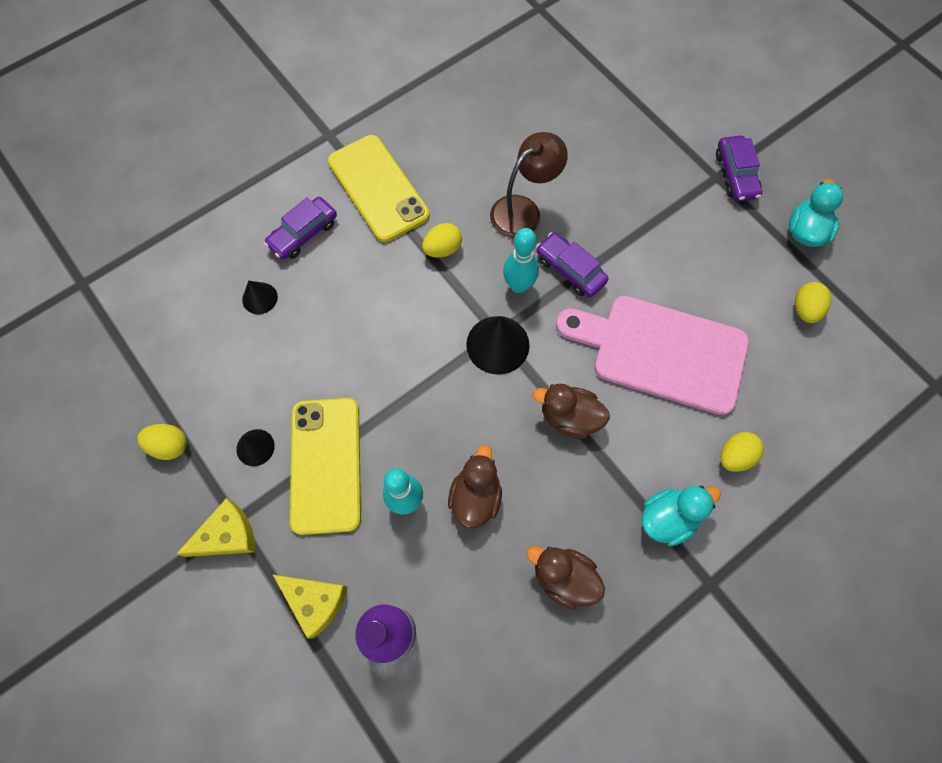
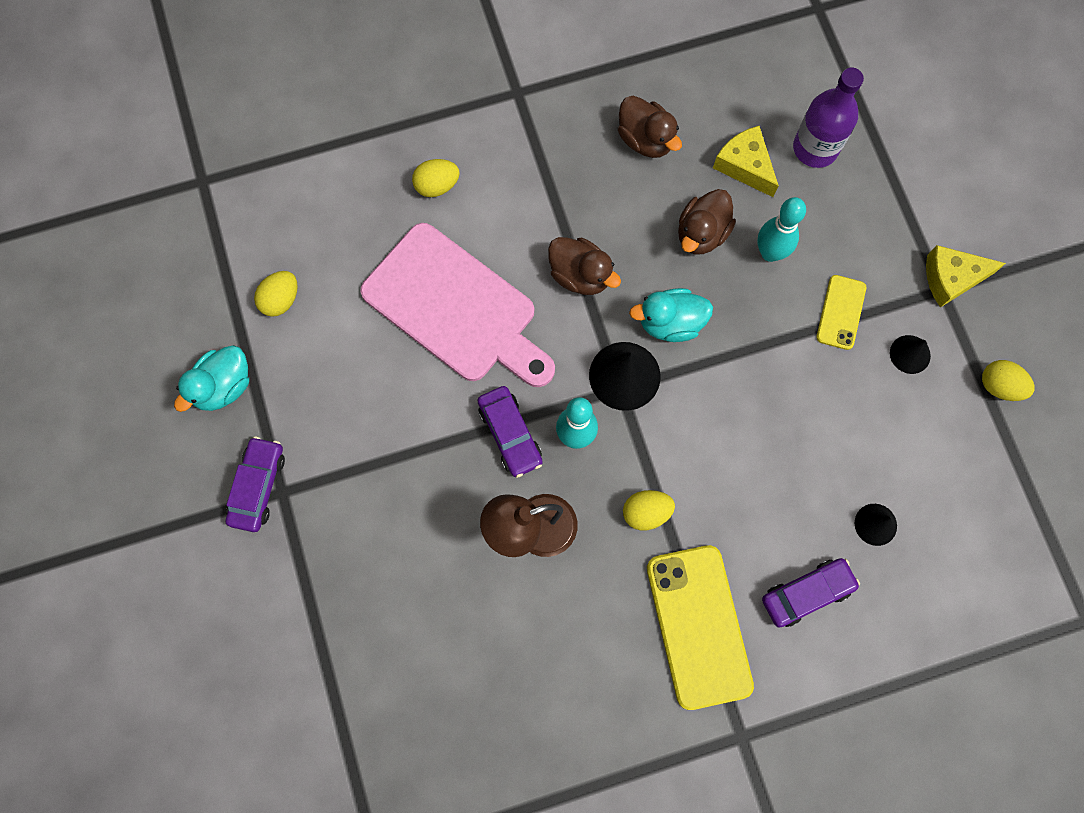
camera: 160 degrees left, 5 degrees up
yellow cheese [272,574,348,639] -> yellow cheese moved to [713,126,779,197]
yellow phone [290,398,361,535] -> yellow phone [816,275,866,350], size x0.52
turquoise duck [642,486,721,546] -> turquoise duck moved to [629,288,713,342]

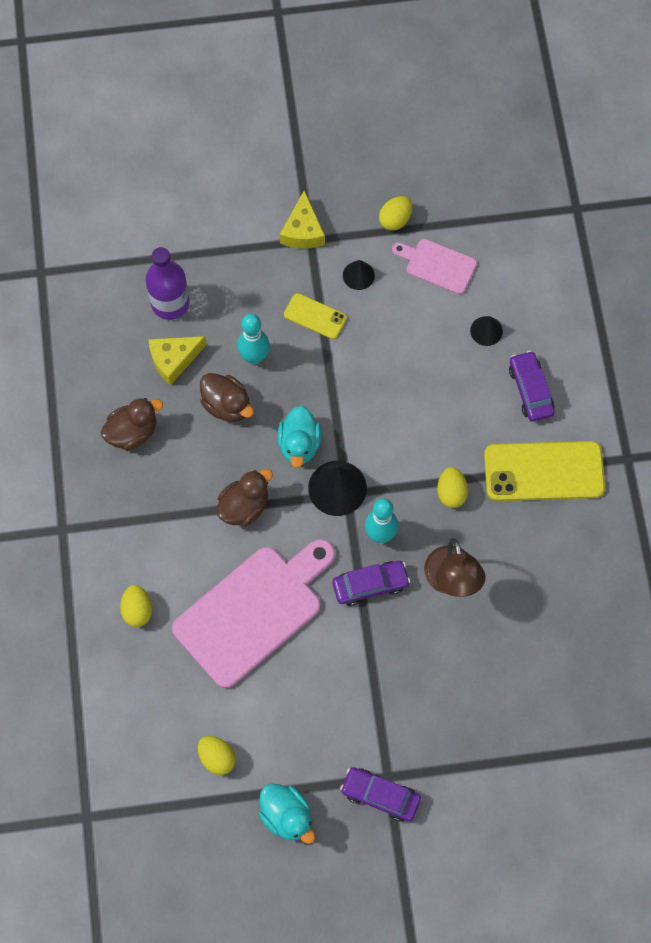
camera: 80 degrees left, 5 degrees down
none -> pink cutting board [392,239,477,294]

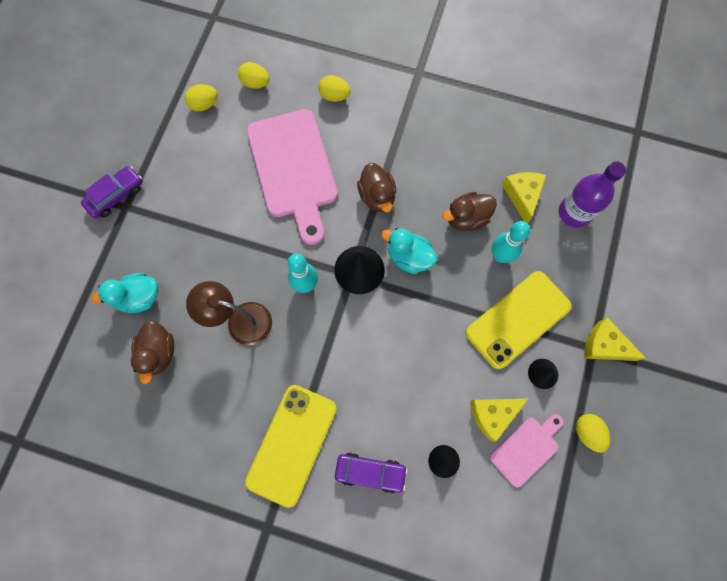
camera: 115 degrees right, 5 degrees up
brown duck [101,398,163,451] -> brown duck moved to [131,321,174,384]
turquoise duck [259,784,315,844] -> turquoise duck moved to [91,273,158,313]
yellow phone [284,293,347,339] -> yellow phone [465,271,572,369], size x1.92
purple car [333,561,410,606] -> none
yellow egg [437,467,468,508] -> yellow egg moved to [238,62,269,89]
none -> yellow cheese [470,399,528,442]

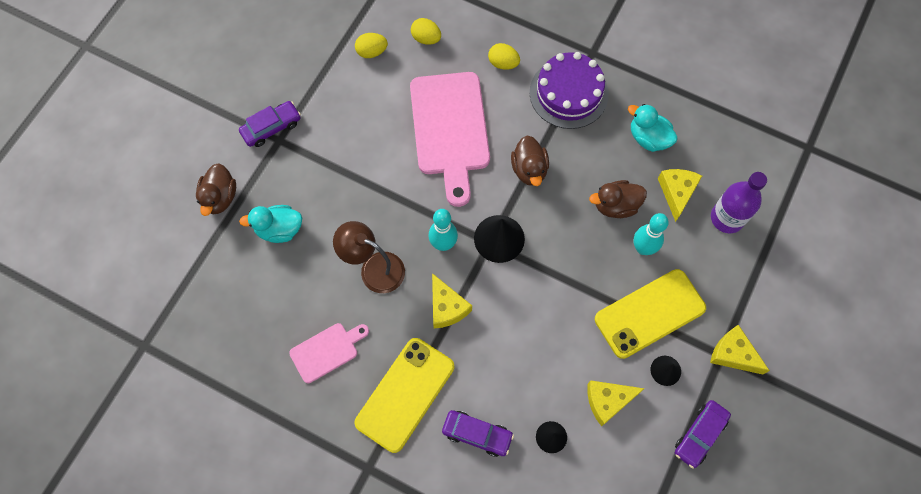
camera: 10 degrees right, 5 degrees down
brown duck [131,321,174,384] -> brown duck moved to [196,163,236,216]
turquoise duck [381,228,437,274] -> turquoise duck moved to [628,104,678,152]
pink cutting board [490,414,563,487] -> pink cutting board moved to [289,323,369,383]
yellow egg [576,414,610,453] -> purple car [675,400,731,469]
none -> yellow cheese [432,273,472,329]
none -> purple cake [530,52,609,129]

